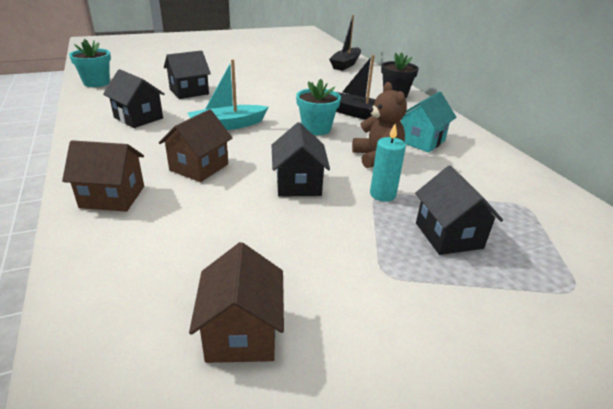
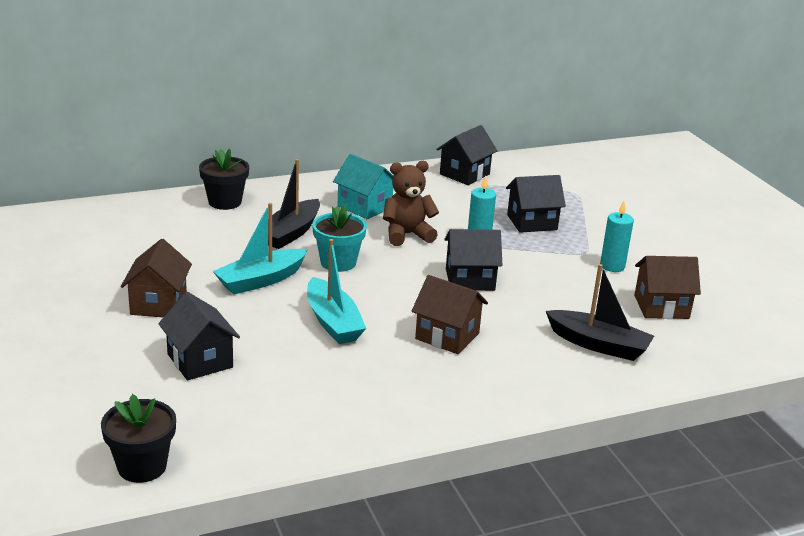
camera: 90 degrees left, 5 degrees down
brown house [62,140,144,212] -> brown house moved to [121,239,192,317]
turquoise flower pot [69,39,111,87] -> black flower pot [101,394,176,483]
black house [103,69,165,128] -> black house moved to [436,125,498,185]
black boat [329,15,361,71] -> black boat moved to [546,264,654,361]
none -> turquoise boat [213,203,307,294]
none -> turquoise candle [600,201,634,272]

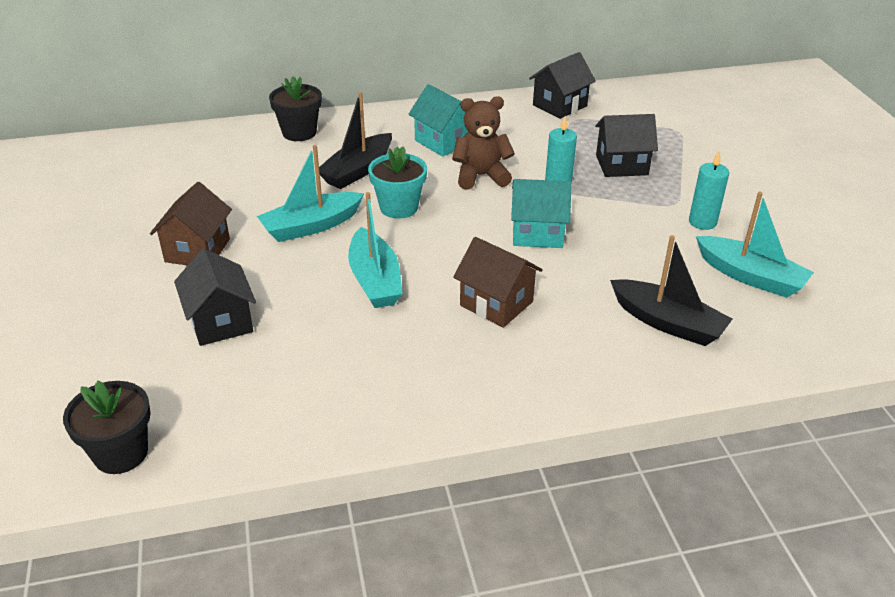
camera: 10 degrees right, 10 degrees up
black house [444,229,502,291] -> turquoise house [511,179,572,248]
brown house [634,256,701,319] -> turquoise boat [696,192,814,298]

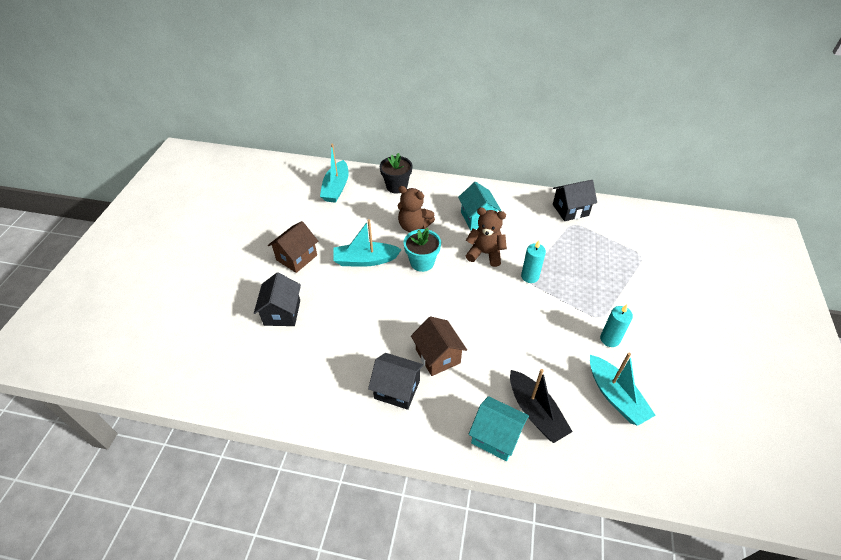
camera: 25 degrees right, 10 degrees up
black flower pot [63,381,151,474] -> none
black boat [319,92,392,189] -> brown teddy bear [398,186,435,232]
turquoise boat [348,192,403,308] -> turquoise boat moved to [320,144,349,203]
turquoise house [511,179,572,248] -> turquoise house moved to [469,396,529,461]
black house [595,114,658,177] -> black house moved to [368,353,424,410]

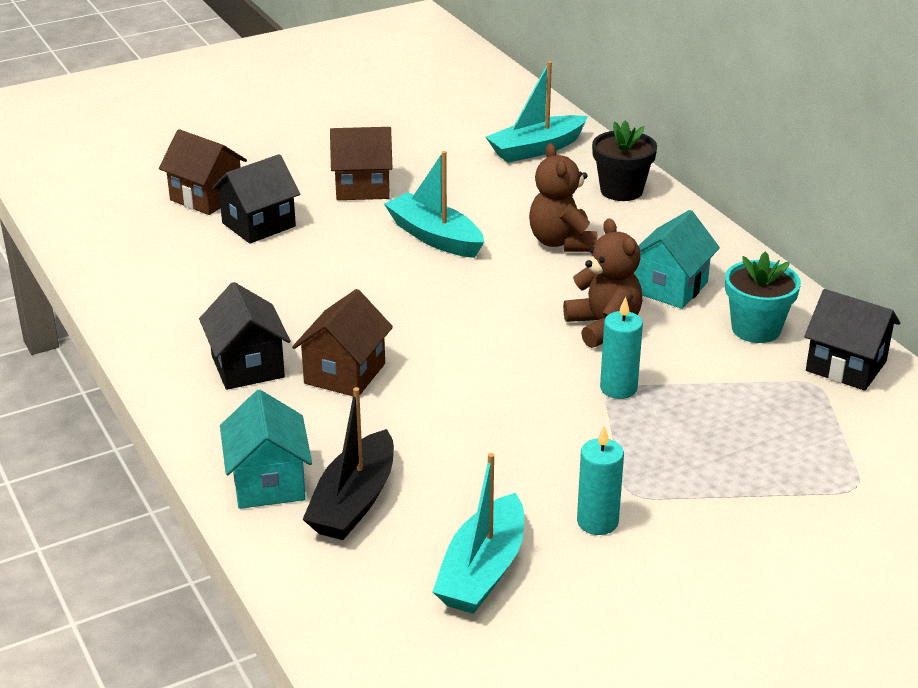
camera: 50 degrees right, 15 degrees down
turquoise flower pot [404,228,441,272] -> turquoise flower pot moved to [725,252,801,343]
none -> brown house [159,129,247,215]

